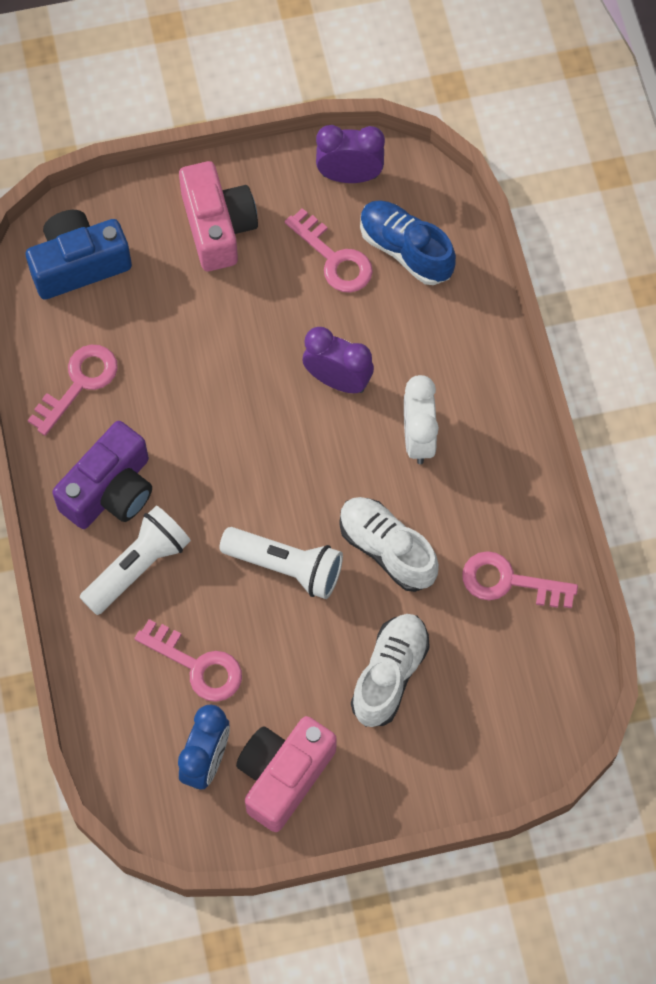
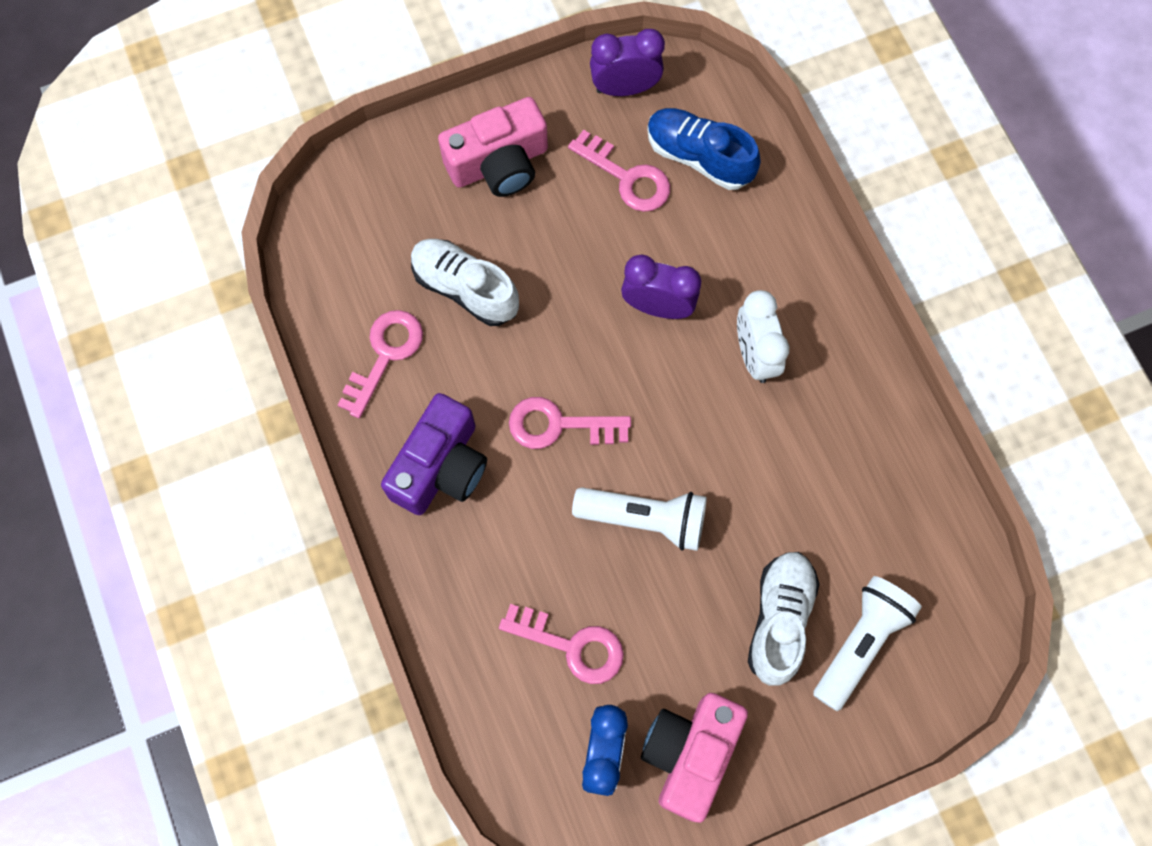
camera: 10 degrees left, 5 degrees up
blue camera [26,210,132,300] -> none
white flashlight [80,506,191,615] -> white flashlight moved to [813,576,922,711]
pink camera [179,161,258,271] -> pink camera turned 90 degrees clockwise [438,97,548,197]
white shoe [339,497,439,592] -> white shoe moved to [411,239,519,326]
pink key [462,551,578,608] -> pink key moved to [509,397,631,449]

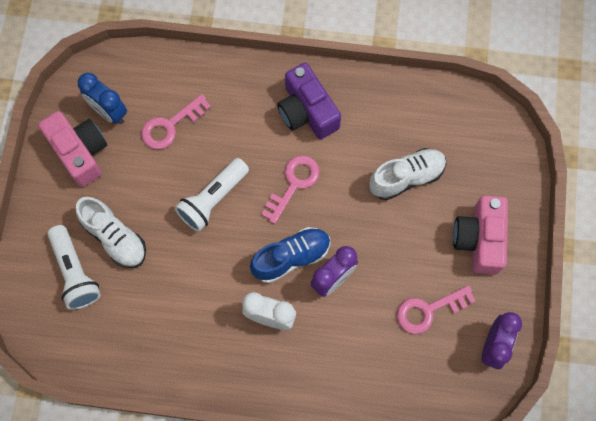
camera: 120 degrees right, 0 degrees up
pink key [338,310,423,419] -> none
blue shoe [647,108,761,190] -> blue shoe moved to [250,227,330,283]

